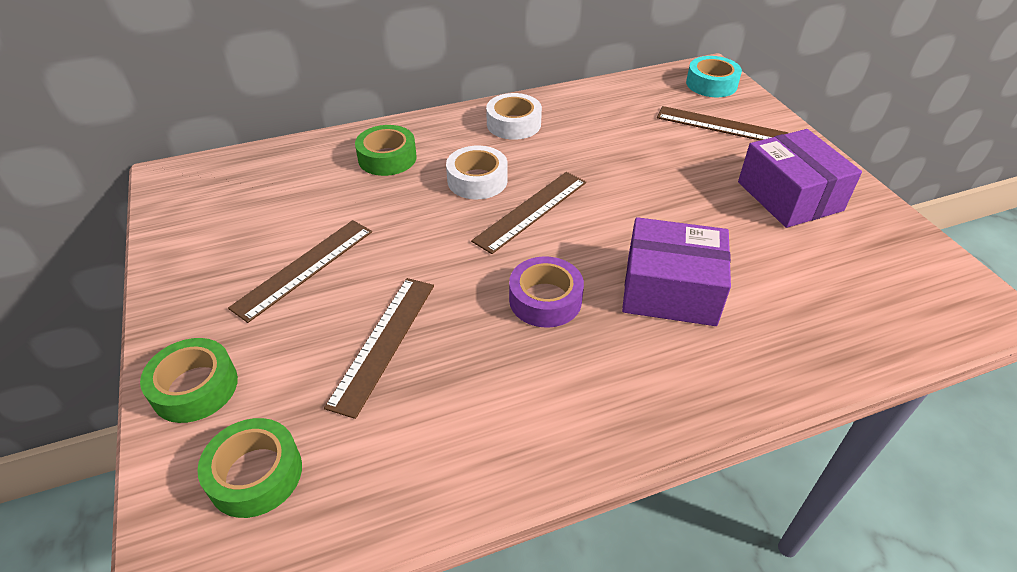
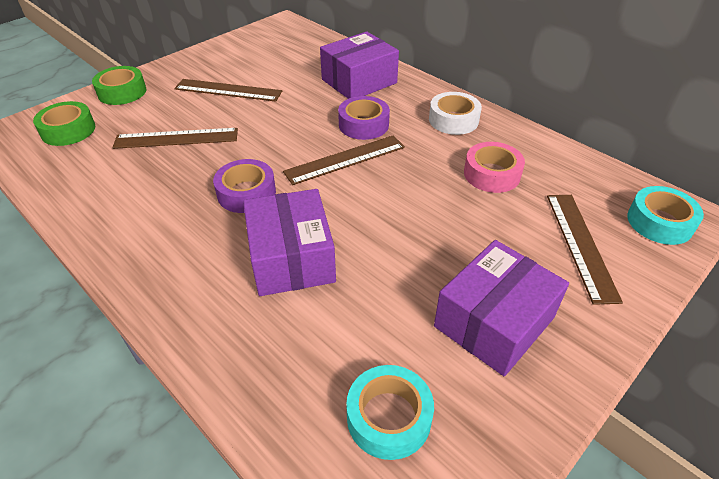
camera: 65 degrees right, 0 degrees up
green tape [355,125,417,176] -> purple box [320,32,399,99]
white tape [446,146,508,199] -> purple tape [338,96,390,140]
brown ruler [471,172,586,254] -> brown ruler turned 45 degrees counterclockwise [283,135,405,185]
none -> turquoise tape [346,365,434,460]
none -> pink tape [464,142,525,193]

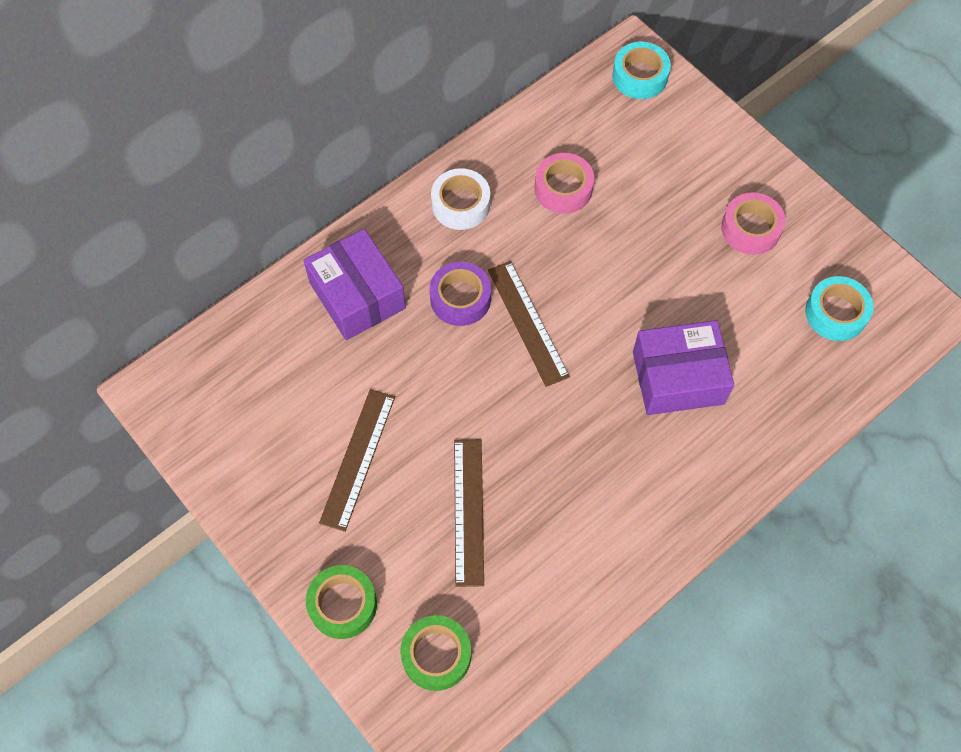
camera: 85 degrees left, 20 degrees up
purple tape [213,159,276,213] -> none
purple box [434,240,569,376] -> pink tape [721,193,786,255]
brown ruler [547,195,623,305] -> none

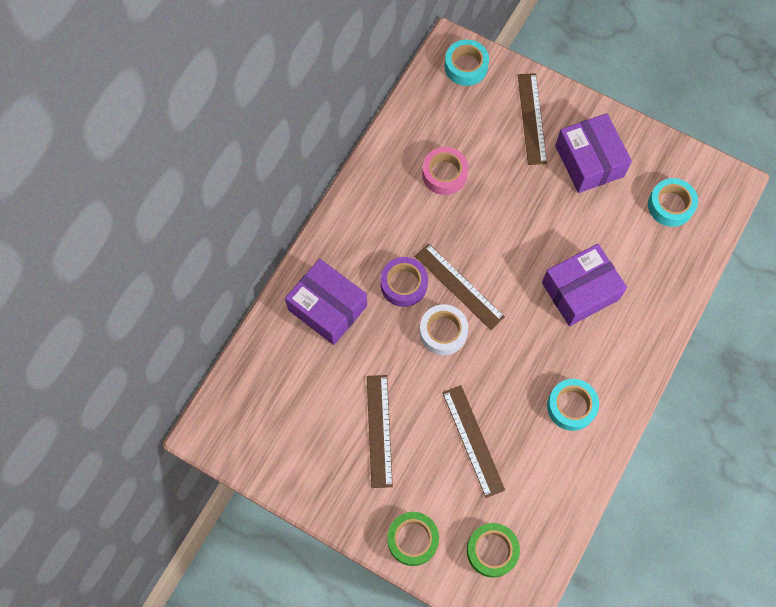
camera: 20 degrees left, 5 degrees up
white tape [431,168,490,230] -> white tape moved to [420,304,468,355]
pink tape [721,193,786,255] -> purple box [555,113,632,193]
none -> brown ruler [518,73,547,165]
none -> turquoise tape [547,379,599,431]

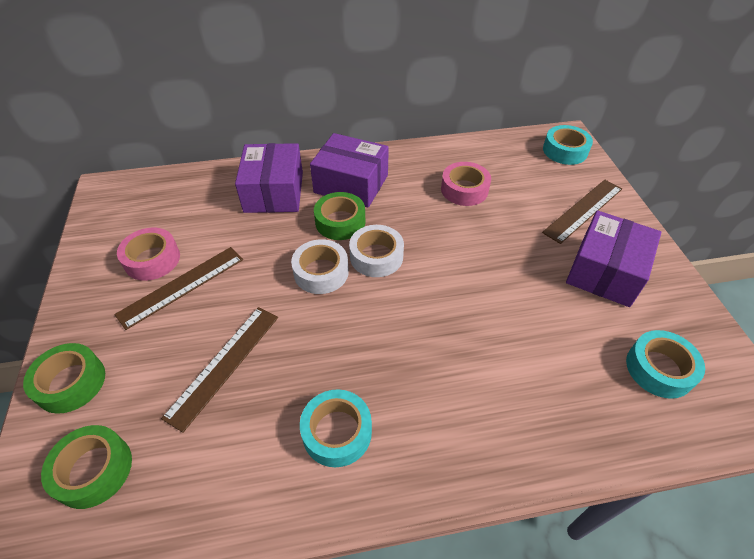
camera: 50 degrees right, 20 degrees down
purple tape [380,257,428,307] -> green tape [314,192,365,240]
brown ruler [415,244,505,330] -> white tape [349,225,404,277]
purple box [542,244,627,326] -> purple box moved to [310,133,389,207]
none -> pink tape [117,228,180,281]

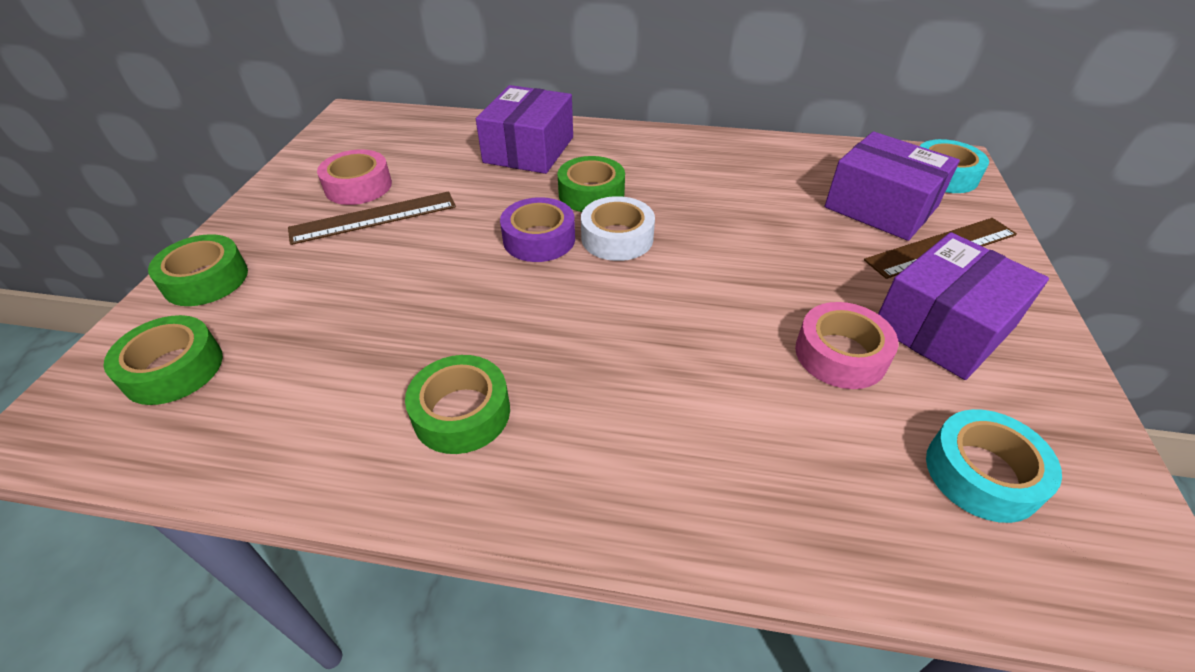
camera: 20 degrees right, 5 degrees down
brown ruler [161,307,278,433] -> none
white tape [291,239,349,294] -> purple tape [500,197,575,262]
turquoise tape [300,389,372,467] -> green tape [405,355,510,454]
purple box [310,133,389,207] -> purple box moved to [825,131,960,241]
pink tape [441,162,491,206] -> pink tape moved to [795,302,898,389]

